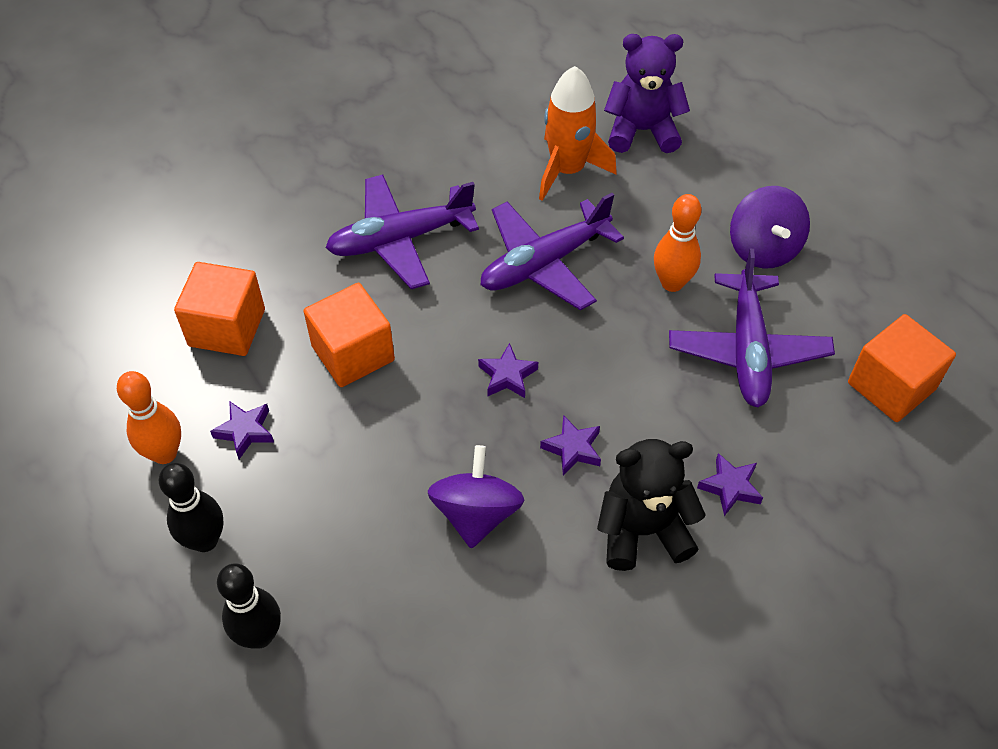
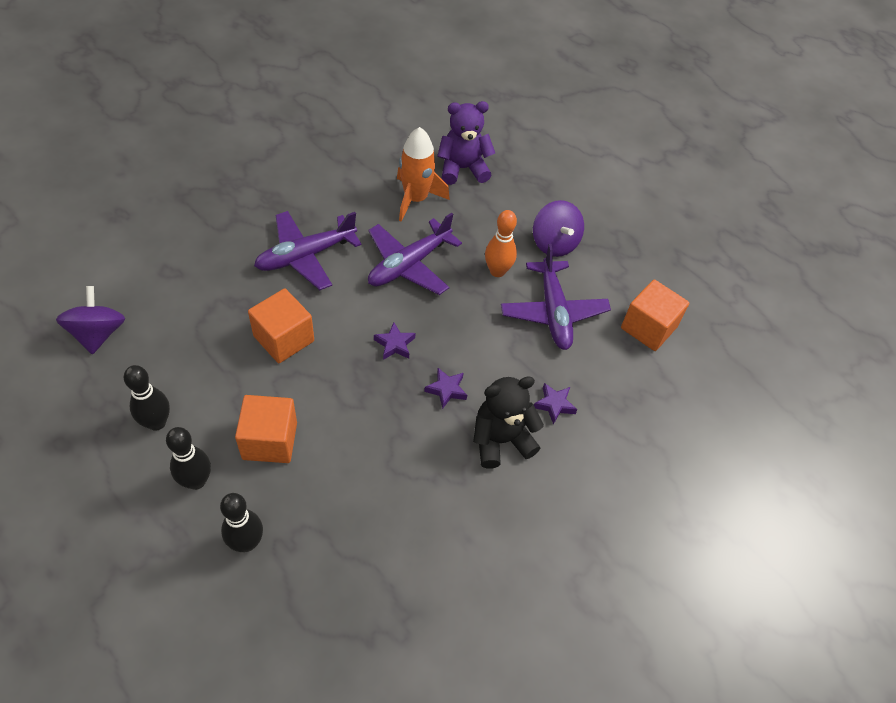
camera: 15 degrees left, 0 degrees up
orange bowling pin [117,371,181,464] -> black bowling pin [124,365,170,431]
orange cube [174,262,265,356] -> orange cube moved to [235,395,297,463]
purple star [210,401,274,459] -> none
purple spinning top [428,445,524,548] -> purple spinning top moved to [56,286,125,354]

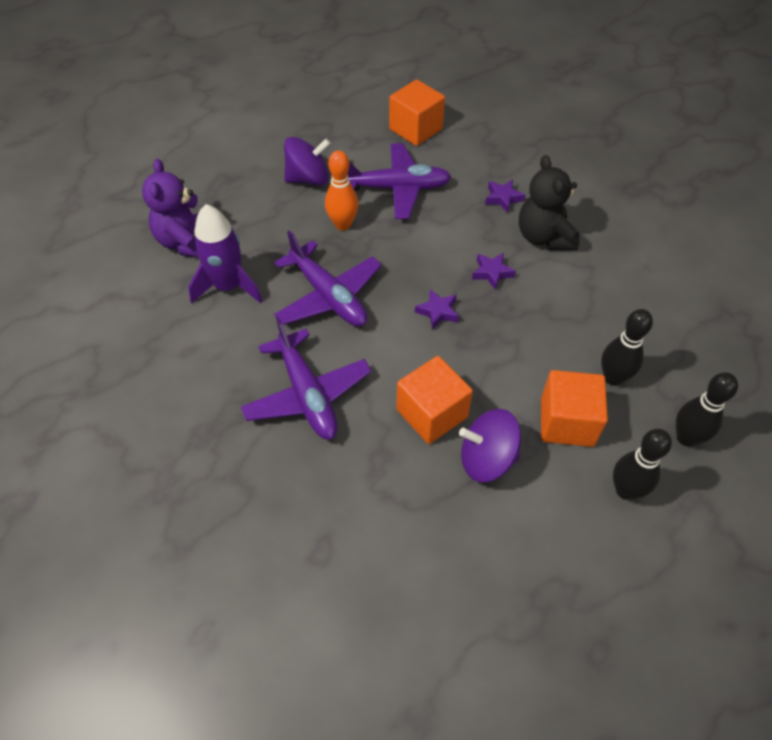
camera: 80 degrees left, 0 degrees up
purple spinning top [56,286,125,354] -> purple spinning top moved to [459,409,521,482]
black bowling pin [124,365,170,431] -> black bowling pin moved to [601,309,653,386]
orange rocket [397,127,450,222] -> purple rocket [188,204,262,303]

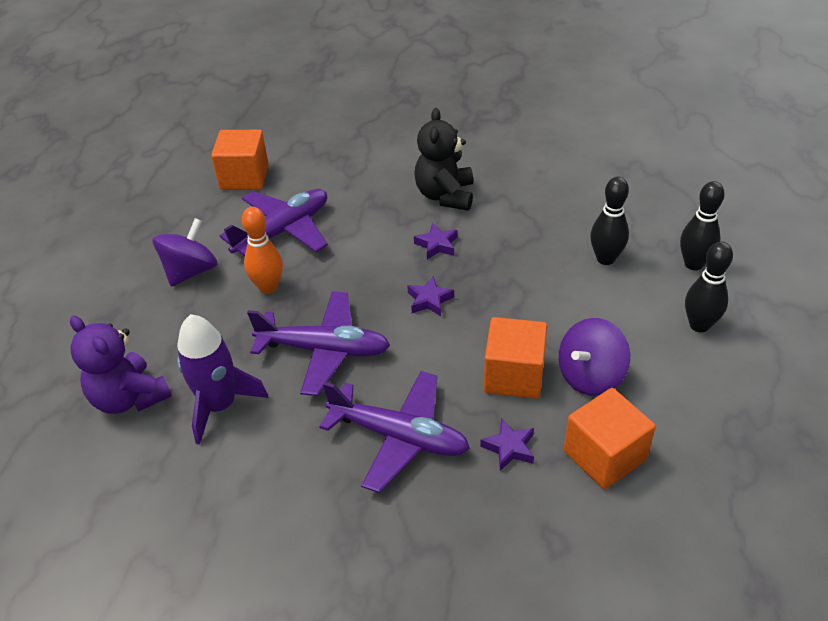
camera: 40 degrees left, 10 degrees down
purple star [485,179,525,213] -> purple star moved to [480,418,534,471]
black teddy bear [519,155,580,250] -> black teddy bear turned 60 degrees clockwise [414,108,473,211]
orange cube [541,370,608,447] -> orange cube moved to [564,388,656,489]

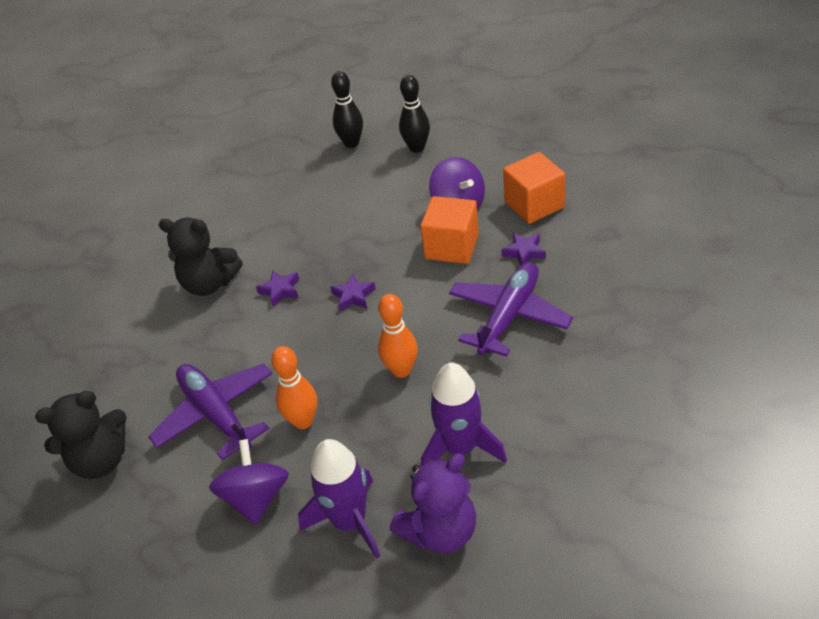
camera: 80 degrees left, 0 degrees up
purple spinning top [153,218,217,287] -> purple spinning top turned 45 degrees clockwise [209,439,289,525]
orange cube [211,130,269,190] -> black teddy bear [35,391,127,479]
purple plane [247,291,390,396] -> orange bowling pin [378,294,418,378]
black bowling pin [590,177,629,265] -> none
none -> purple rocket [298,439,380,558]

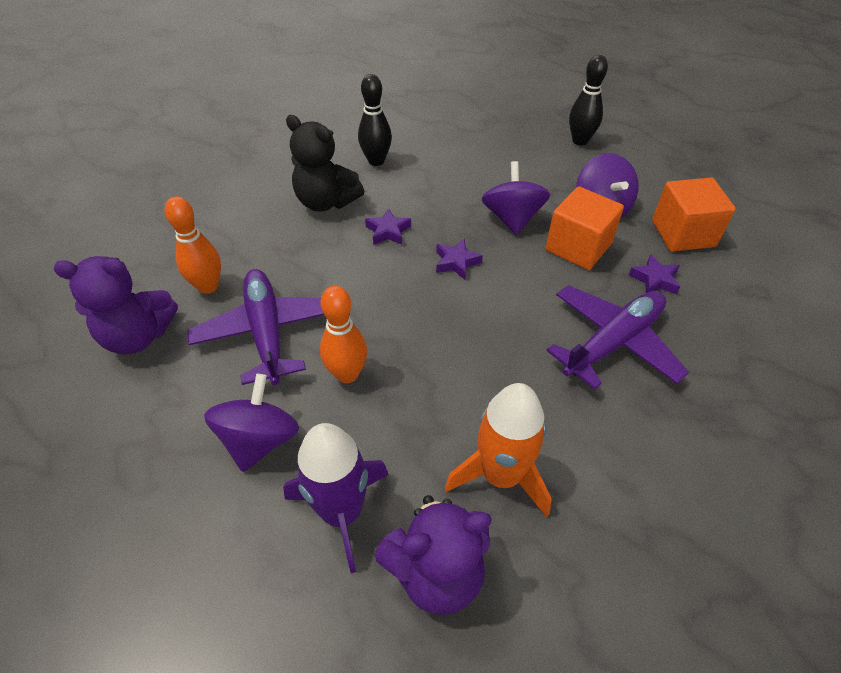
camera: 15 degrees right, 5 degrees up
black teddy bear [35,391,127,479] -> purple teddy bear [54,256,178,354]
black bowling pin [331,71,363,148] -> black bowling pin moved to [358,74,392,166]
orange bowling pin [378,294,418,378] -> orange bowling pin moved to [165,196,221,294]
purple rocket [421,363,507,467] -> orange rocket [445,383,552,517]
none -> purple spinning top [482,161,550,235]

